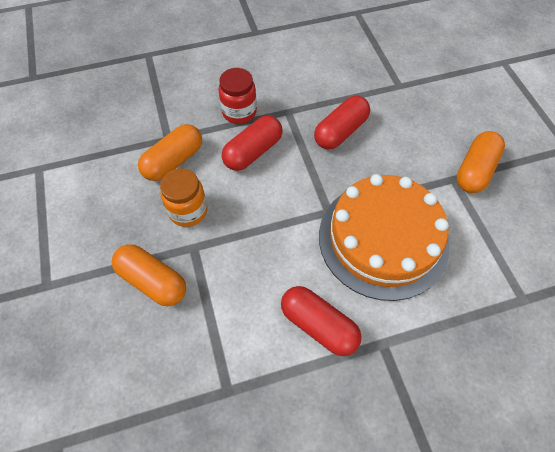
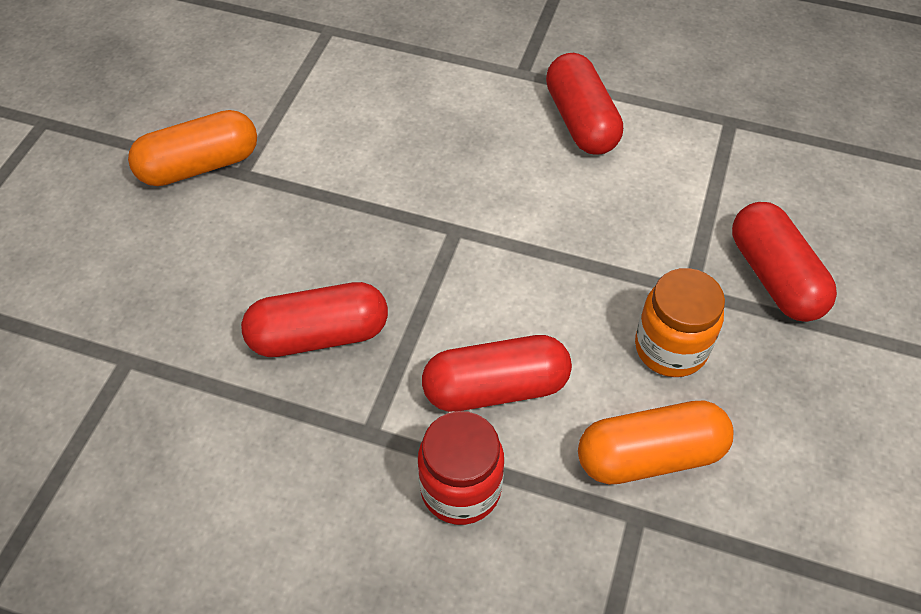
camera: 145 degrees left, 5 degrees down
orange capsule [112,244,186,306] -> red capsule [732,202,837,322]
orange cake [319,174,450,301] -> none

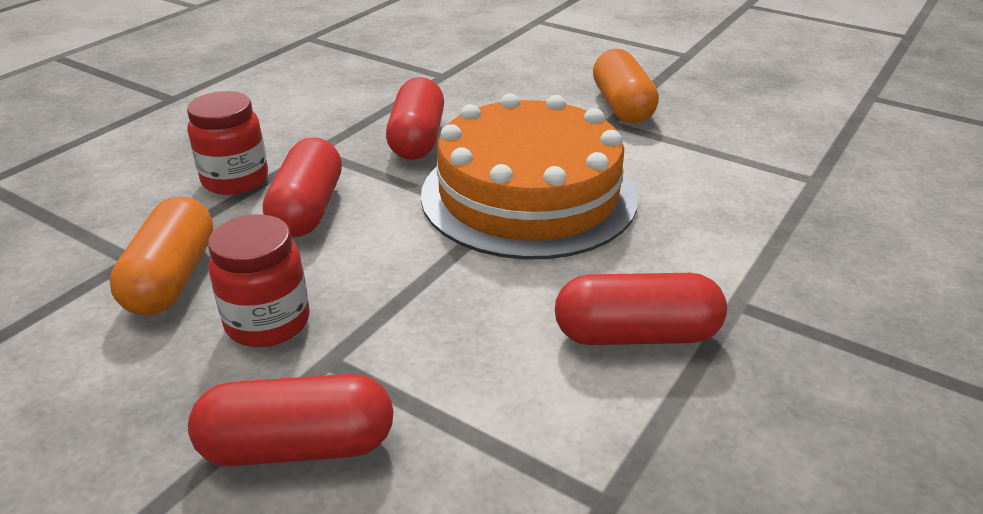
camera: 105 degrees right, 20 degrees down
orange jar [635,268,725,377] -> red jar [208,214,310,347]
none -> orange cake [421,93,638,260]

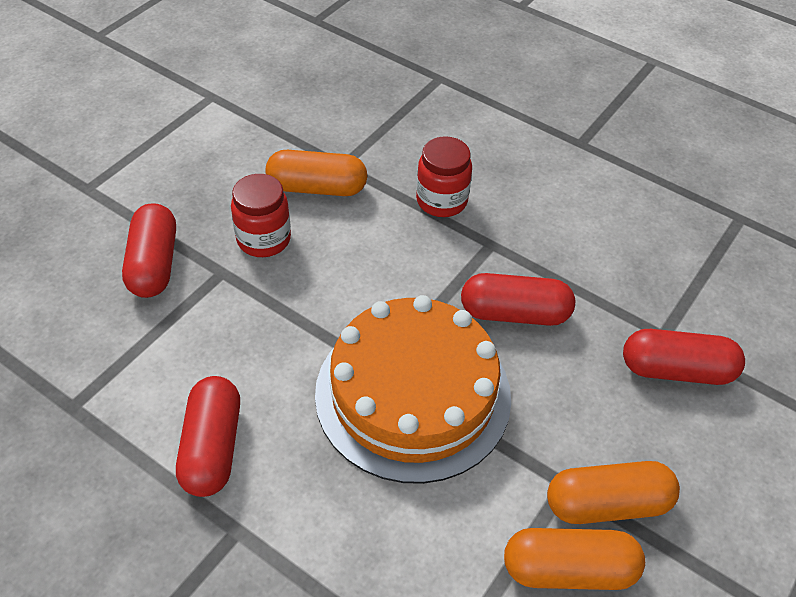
camera: 90 degrees right, 15 degrees up
red capsule [263,138,342,238] -> red capsule moved to [623,329,745,385]
none -> orange capsule [504,528,645,590]

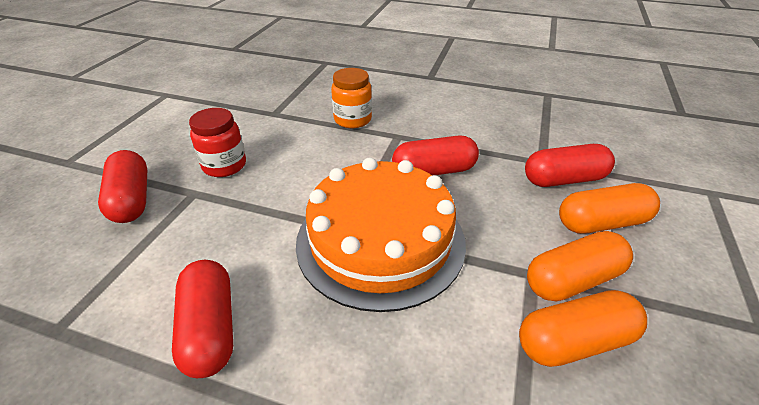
camera: 15 degrees left, 10 degrees down
orange capsule [266,150,367,196] -> orange capsule moved to [559,183,660,233]
red jar [416,136,472,217] -> orange jar [331,68,372,128]

